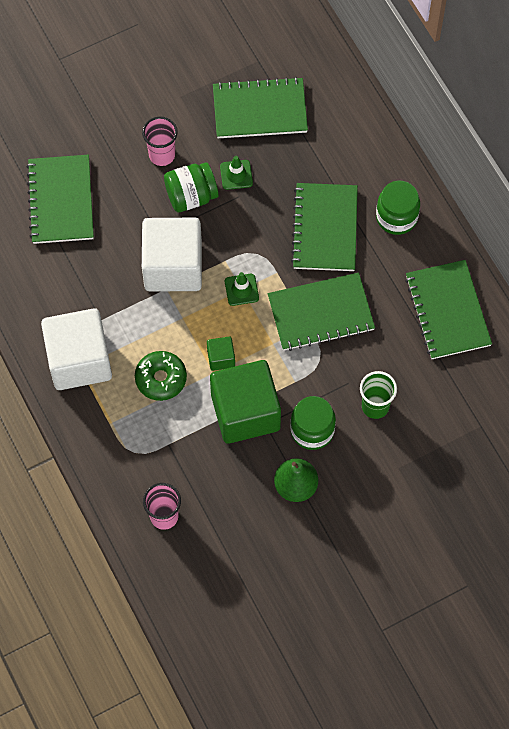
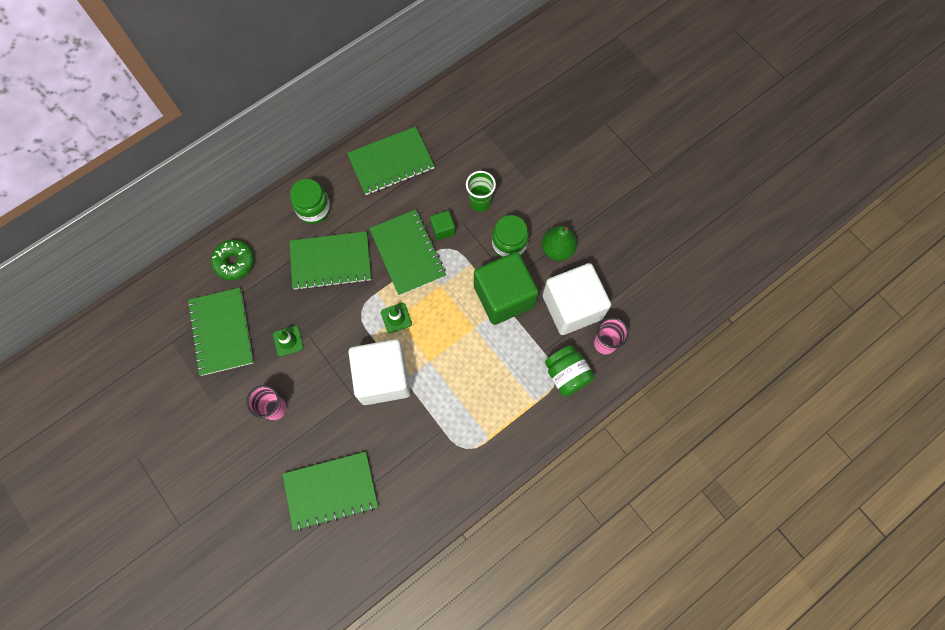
camera: 100 degrees left, 5 degrees up
white cube [41,308,112,390] -> white cube moved to [543,263,611,335]
green donut [135,351,187,401] -> green donut moved to [211,240,254,280]
green jar [164,162,218,212] -> green jar moved to [545,345,595,397]
green cube [207,337,235,371] -> green cube moved to [430,210,455,240]

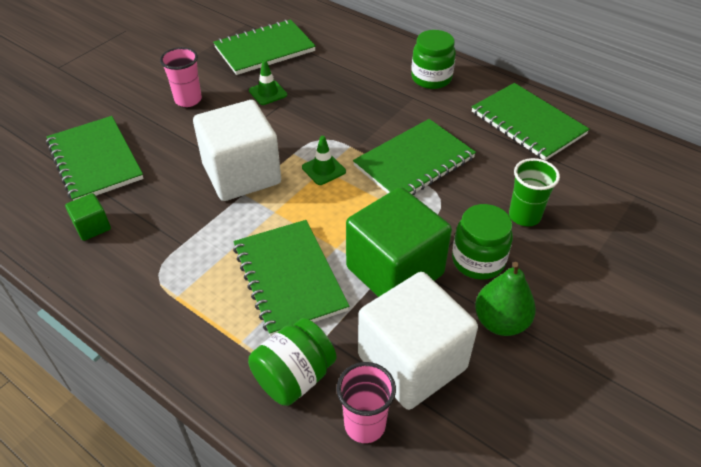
camera: 75 degrees right, 25 degrees down
green donut [211,240,254,280] -> none
green notebook [290,231,371,290] -> green notebook moved to [233,220,349,337]
green cube [430,210,455,240] -> green cube moved to [65,193,111,241]

